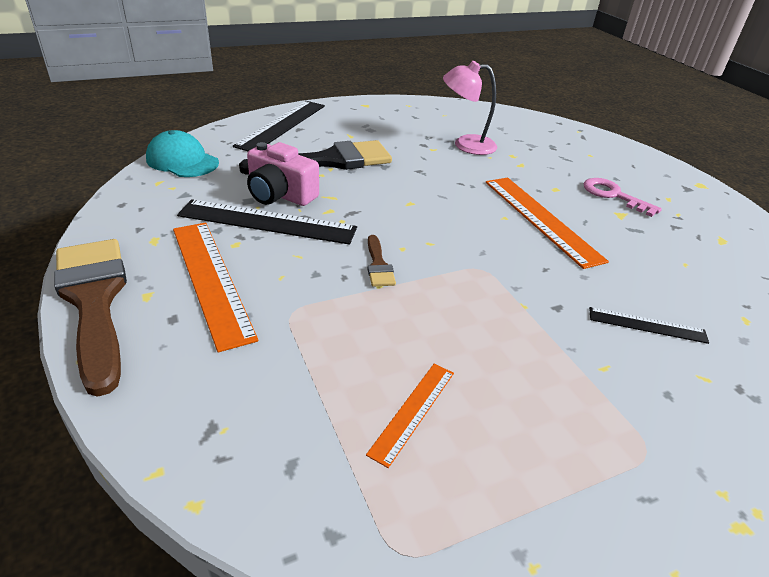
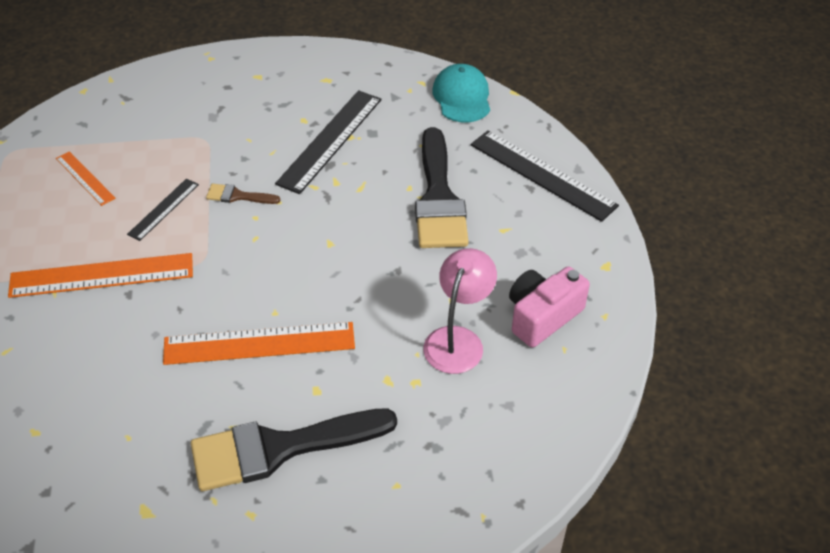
camera: 110 degrees right, 10 degrees up
brown brush [54,239,127,397] -> none
turquoise cap [146,130,219,177] -> turquoise cap turned 60 degrees counterclockwise [432,64,490,122]
orange ruler [173,223,258,352] -> orange ruler moved to [8,253,193,298]
pink camera [247,142,319,206] -> pink camera moved to [509,266,590,348]
pink key [584,178,662,217] -> black brush [191,408,397,491]
black ruler [589,307,709,344] -> black ruler moved to [127,179,199,241]

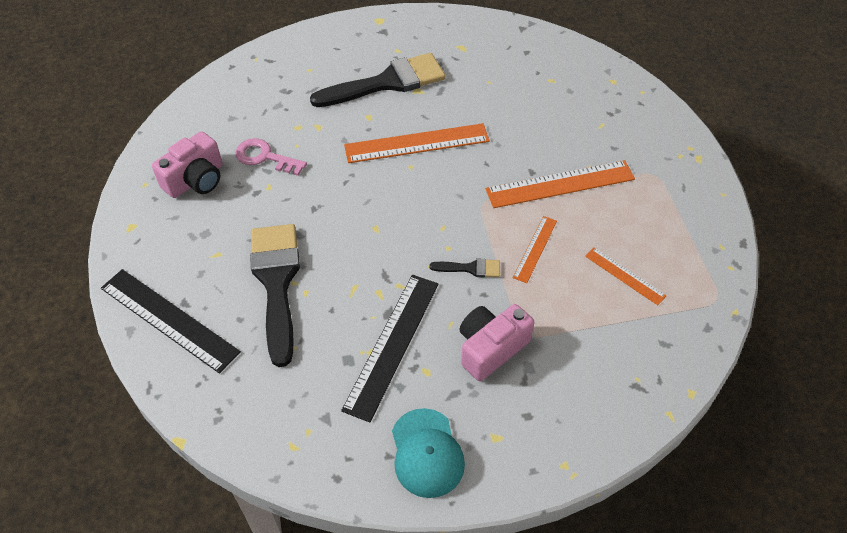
camera: 175 degrees right, 5 degrees up
black ruler [127,179,199,241] -> orange ruler [513,216,557,283]
brown brush [206,184,280,204] -> black brush [430,258,500,277]
pink lamp [423,248,497,374] -> pink key [235,138,307,176]
turquoise cap [432,64,490,122] -> turquoise cap moved to [392,408,465,498]
none -> pink camera [459,304,534,381]

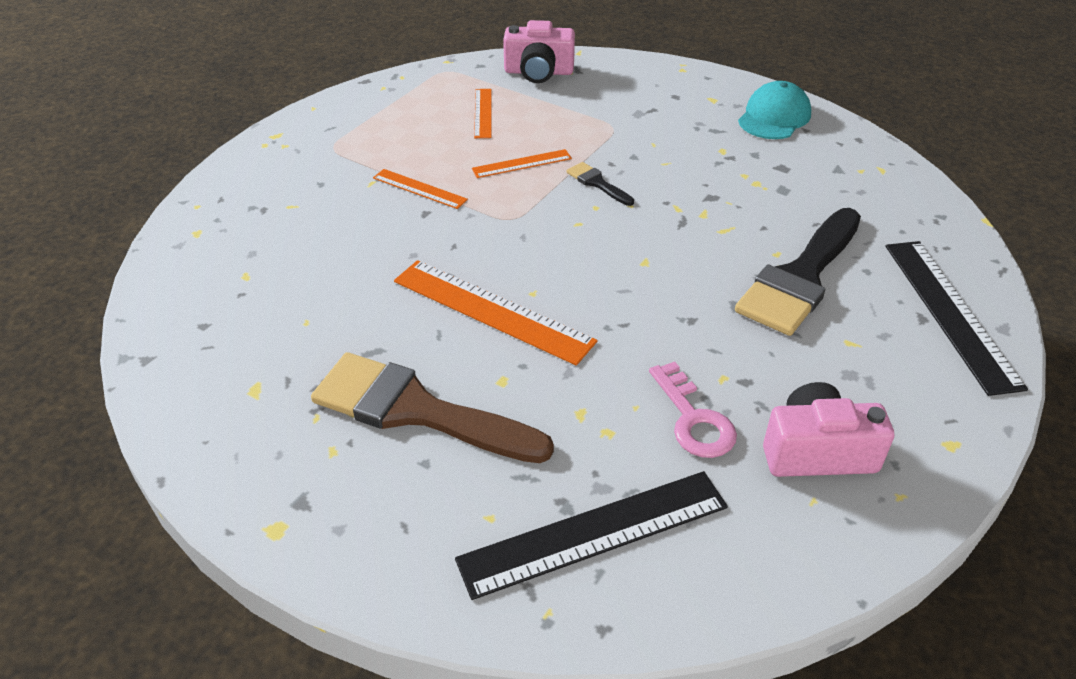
camera: 135 degrees left, 10 degrees down
black brush [310,53,446,107] -> brown brush [311,352,554,463]
black ruler [341,275,439,423] -> black ruler moved to [455,471,728,600]
pink camera [459,304,534,381] -> pink camera moved to [503,20,575,83]
orange ruler [486,160,635,208] -> orange ruler [373,169,468,209], size x0.54

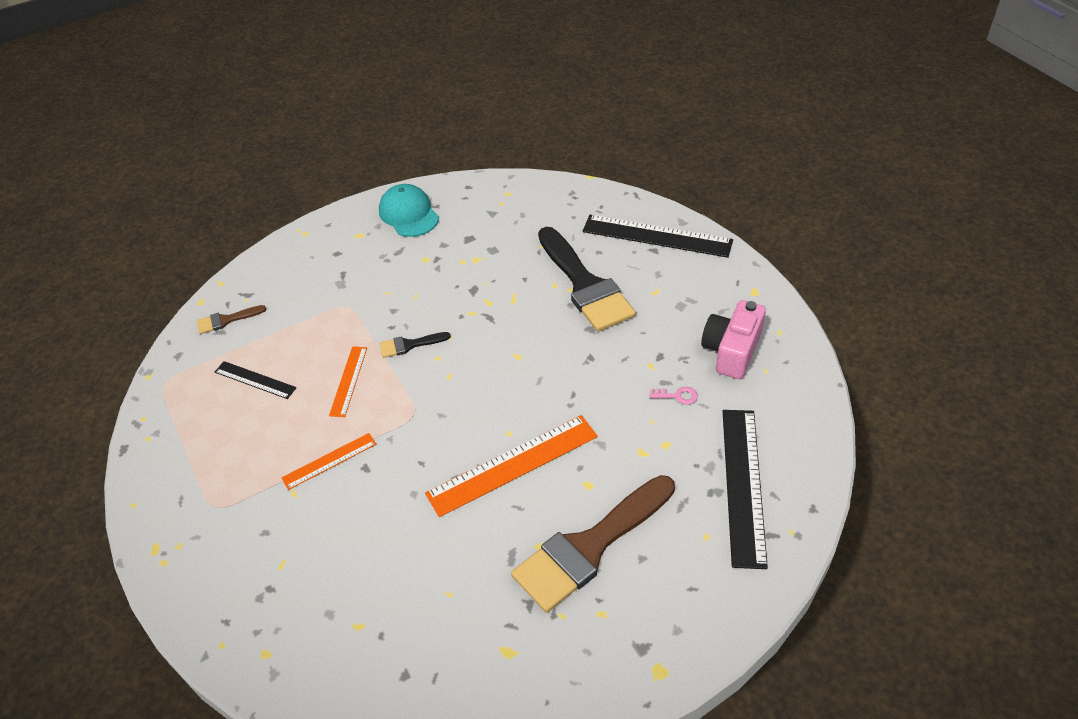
camera: 60 degrees left, 5 degrees up
orange ruler [474,89,491,138] -> black ruler [215,361,297,399]
pink camera [503,20,575,83] -> brown brush [197,305,266,334]
pink key [649,362,737,458] -> pink key [650,387,698,405], size x0.53

